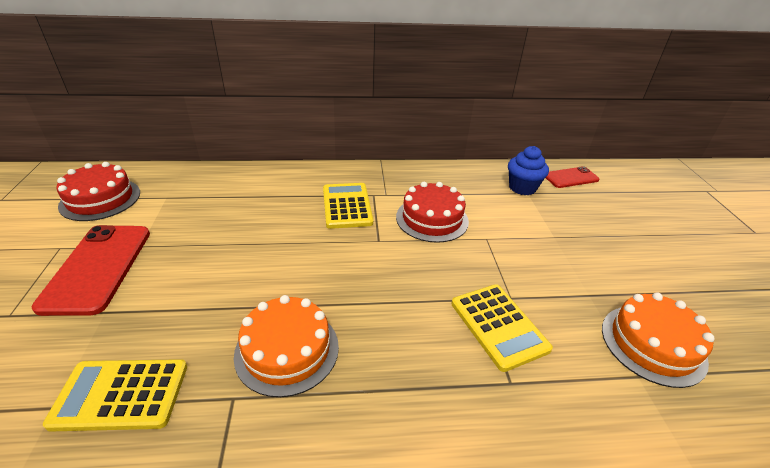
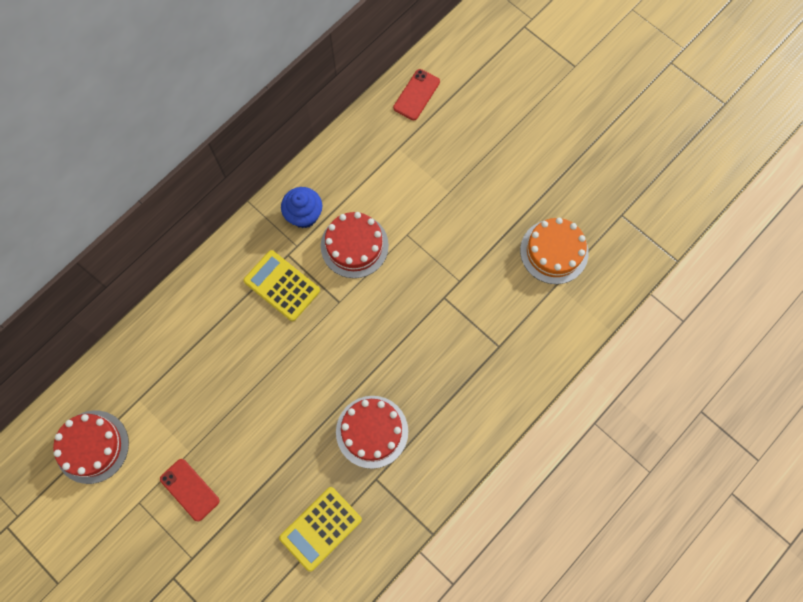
camera: 40 degrees left, 35 degrees up
red phone [31,225,150,316] -> red phone [160,459,220,521], size x0.58
orange cake [234,295,339,397] -> red cake [336,396,408,469]
yellow calculator [451,284,553,372] -> none
blue cupcake [508,146,549,195] -> blue cupcake moved to [281,187,322,228]

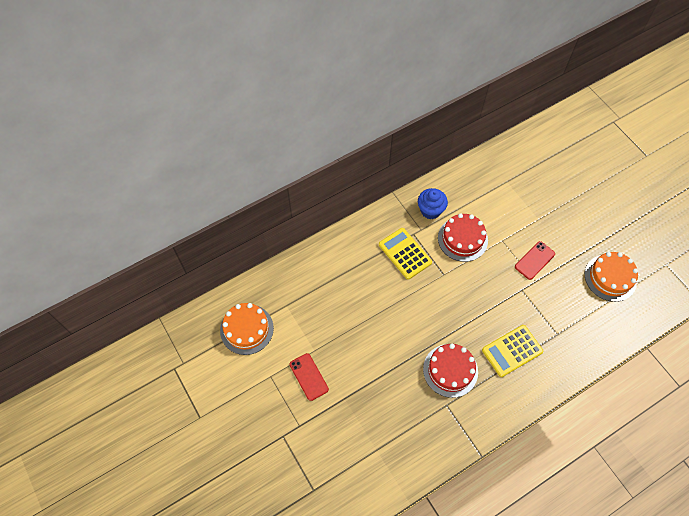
camera: 15 degrees right, 10 degrees down
red cake [53,410,129,484] -> orange cake [220,303,274,355]
yellow calculator [279,487,362,572] -> yellow calculator moved to [482,325,543,377]
red phone [393,69,440,120] -> red phone moved to [515,241,555,280]

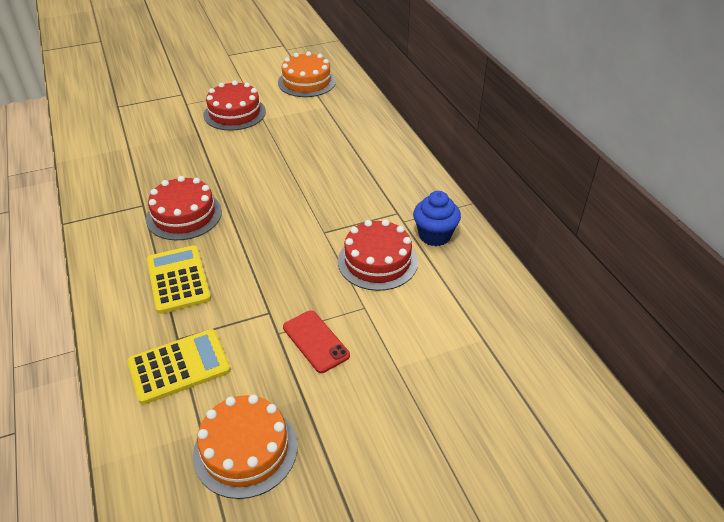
camera: 100 degrees right, 20 degrees down
red phone [289,353,329,401] -> red cake [203,81,266,131]
yellow calculator [379,228,432,280] -> yellow calculator moved to [127,329,231,405]

